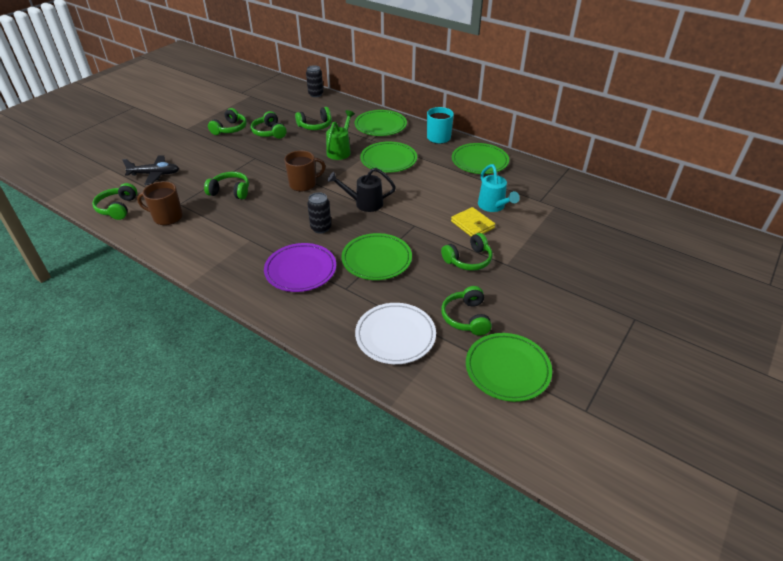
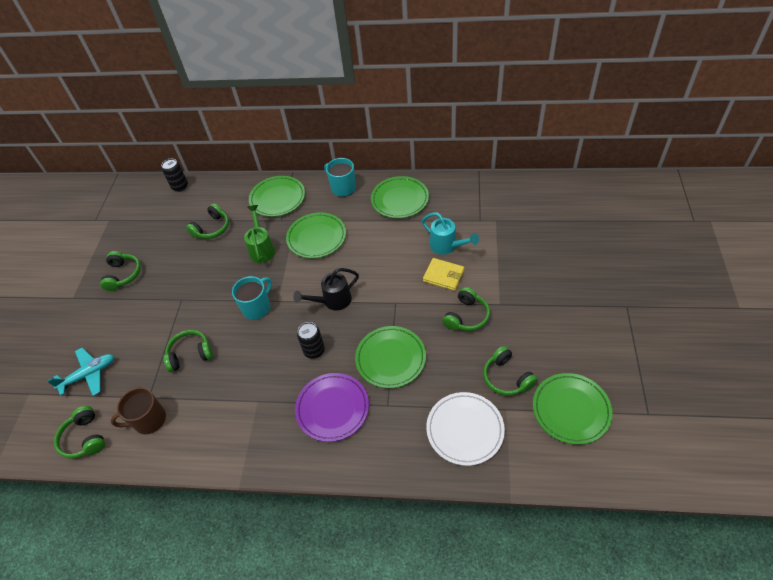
camera: 25 degrees left, 10 degrees up
black plane [122,155,179,185] -> turquoise plane [47,348,114,396]
green headphones [251,111,287,139] -> none
brown mug [284,151,325,191] -> turquoise mug [232,276,272,320]

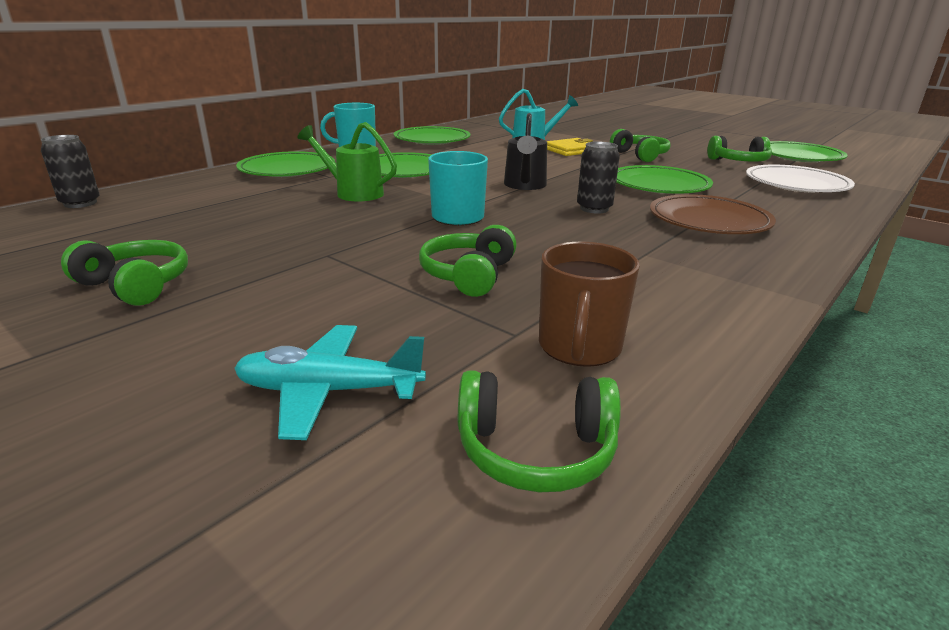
camera: 60 degrees left, 25 degrees down
turquoise plane [47,348,114,396] -> turquoise plane turned 90 degrees counterclockwise [234,325,426,440]
green headphones [186,204,229,239] -> none
purple plate [295,373,369,442] -> brown plate [650,194,776,234]

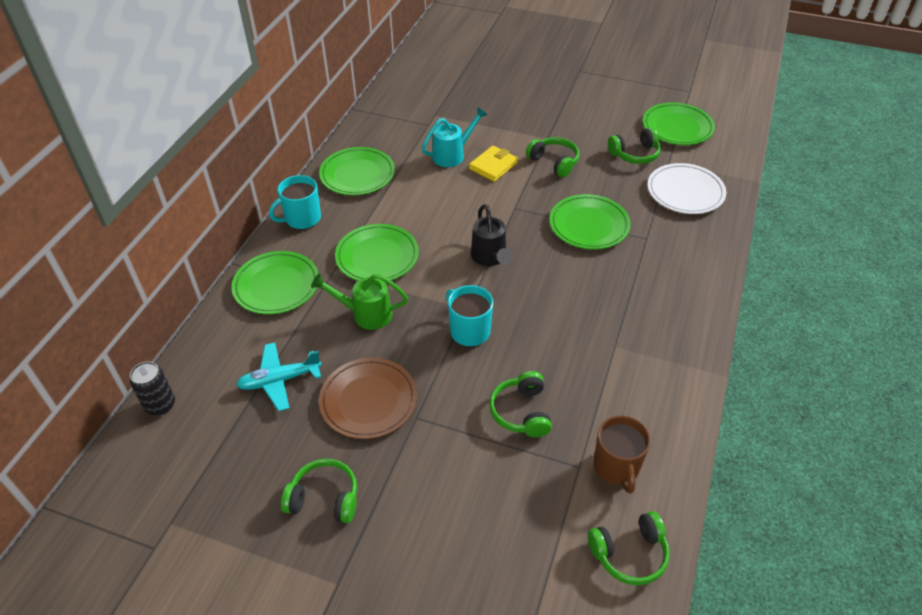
camera: 20 degrees left, 20 degrees up
turquoise plane [234,325,426,440] -> turquoise plane moved to [236,342,322,411]
black can [577,141,620,214] -> none
brown plate [650,194,776,234] -> brown plate moved to [319,358,417,439]

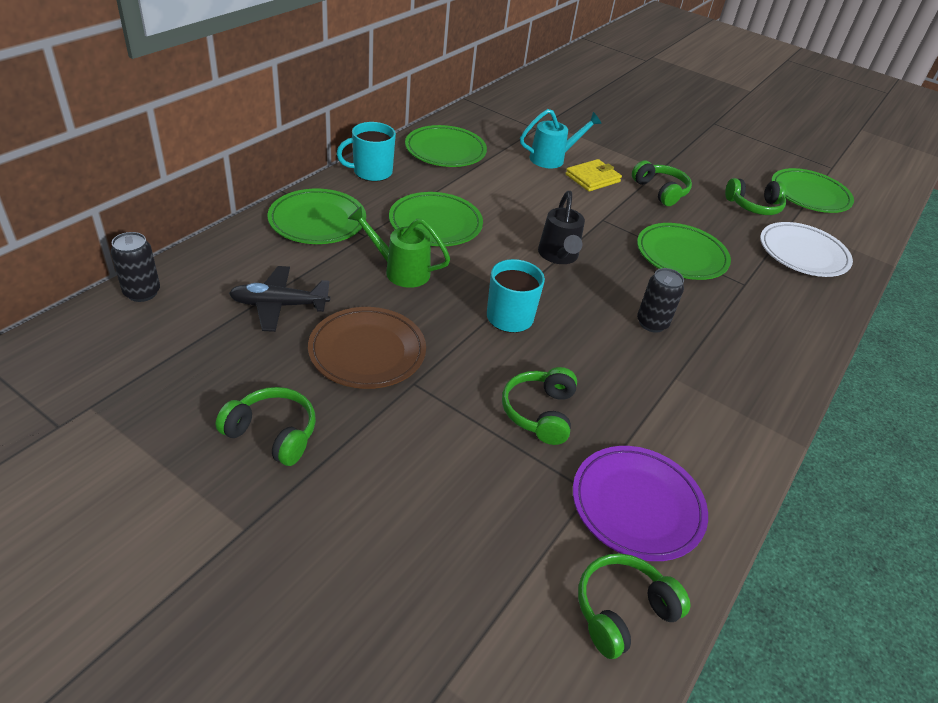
camera: 10 degrees right, 5 degrees down
turquoise plane [236,342,322,411] -> black plane [229,266,330,332]
green headphones [588,511,670,585] -> green headphones turned 150 degrees clockwise [578,553,690,659]
brown mug [593,416,651,494] -> purple plate [573,446,708,561]
none -> black can [637,268,684,333]

